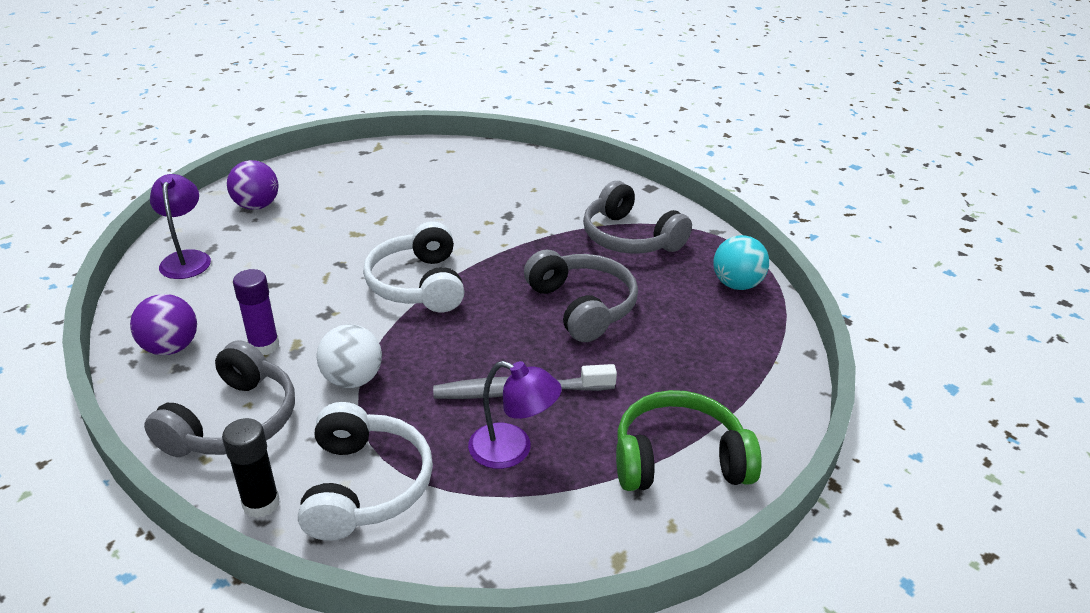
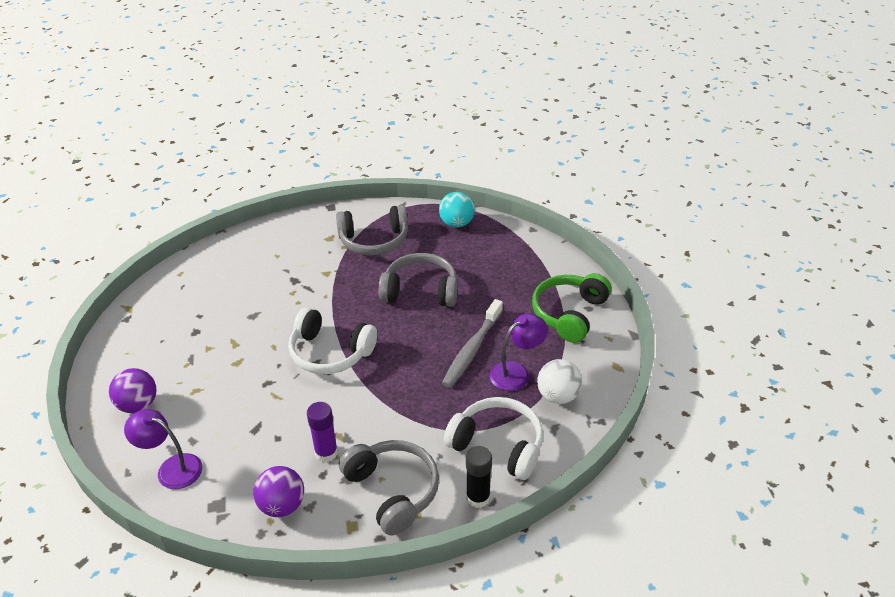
camera: 55 degrees left, 5 degrees up
white ball [317,324,382,388] -> white ball moved to [537,359,582,404]

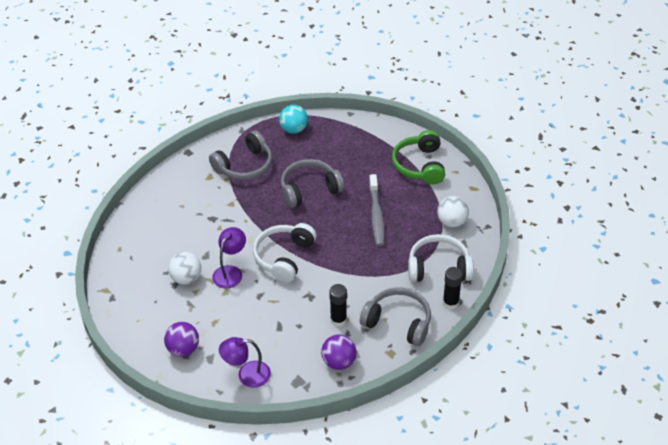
camera: 30 degrees left, 5 degrees up
white headphones [288,307,377,374] -> white headphones turned 120 degrees clockwise [253,223,316,282]
purple glue stick [307,402,338,462] -> black glue stick [329,284,347,327]
purple lamp [490,314,547,391] -> purple lamp moved to [212,227,246,289]
none -> white ball [168,252,201,285]

